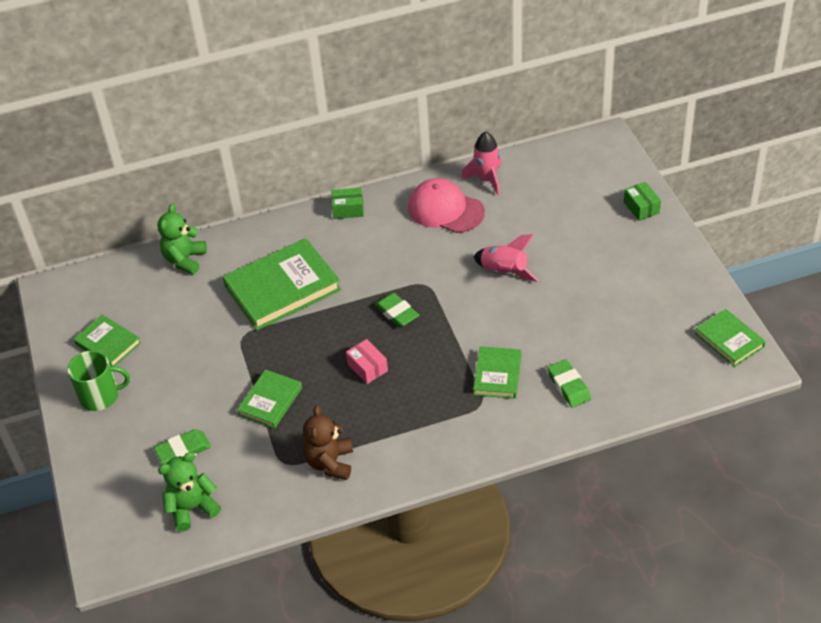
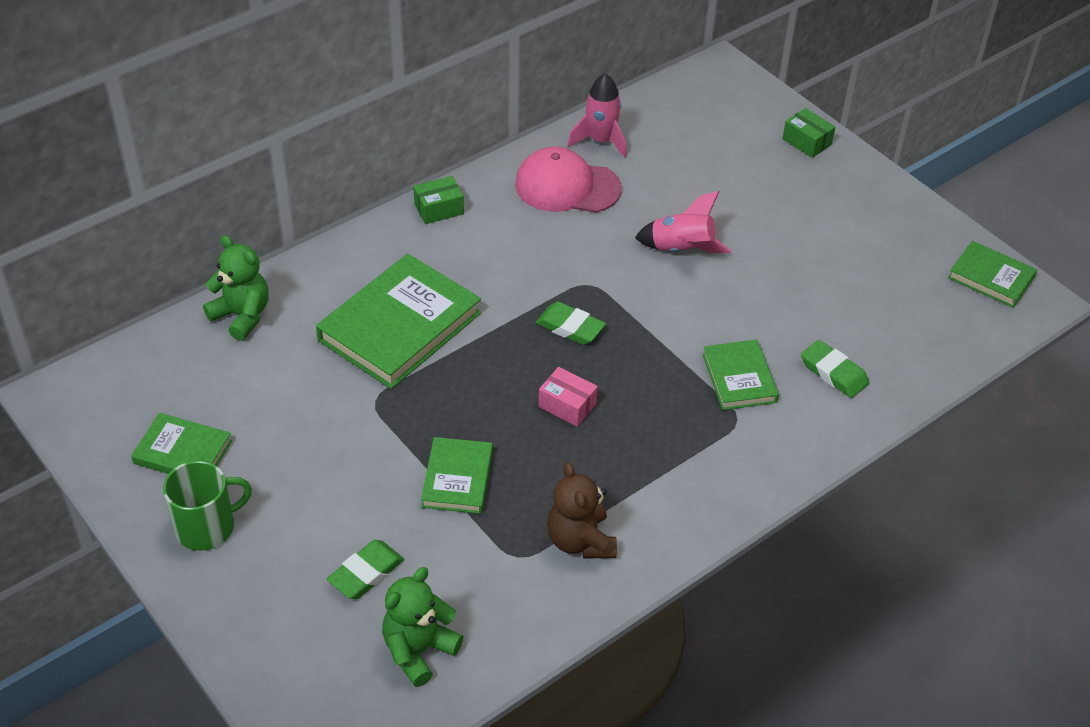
camera: 25 degrees left, 0 degrees up
green teddy bear [157,204,207,274] -> green teddy bear turned 135 degrees clockwise [203,235,269,341]

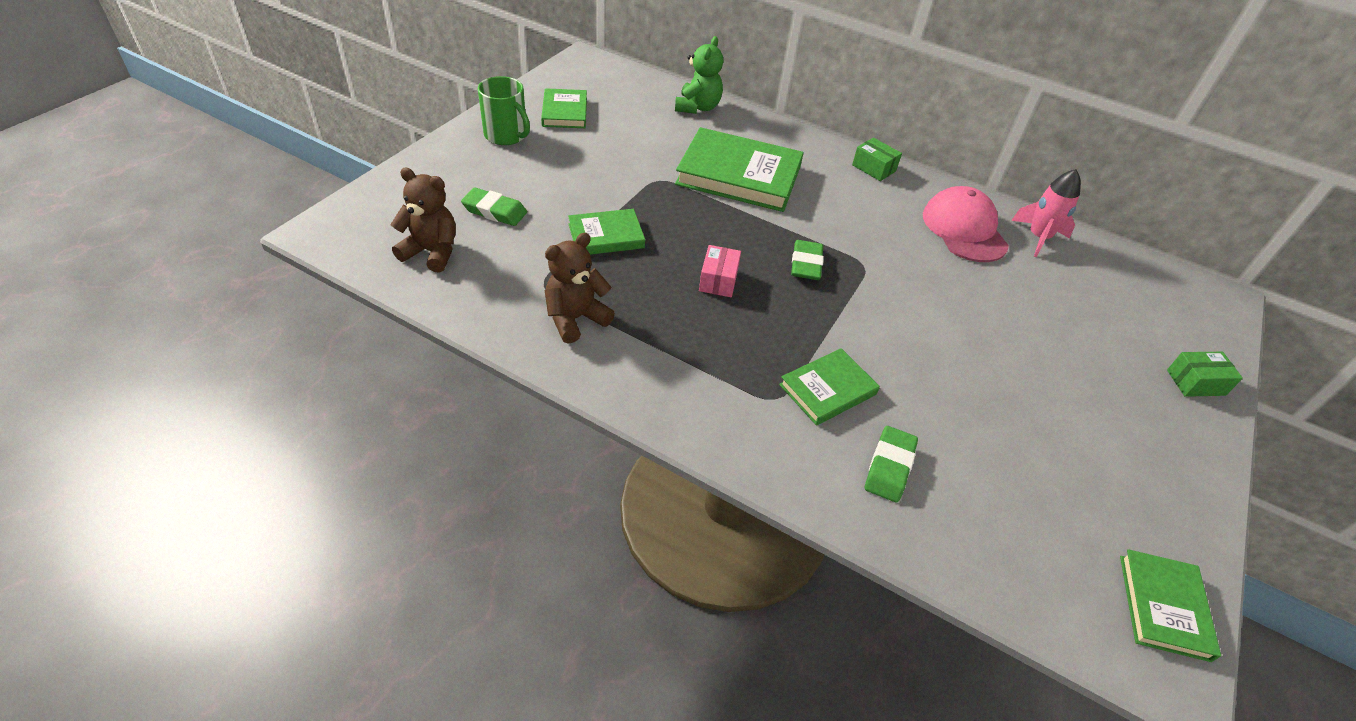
camera: 65 degrees right, 0 degrees up
green teddy bear [382,567,463,687] -> brown teddy bear [390,168,456,273]
pink rocket [635,191,731,253] -> none
green box [782,108,835,158] -> green box turned 60 degrees clockwise [1167,352,1243,397]

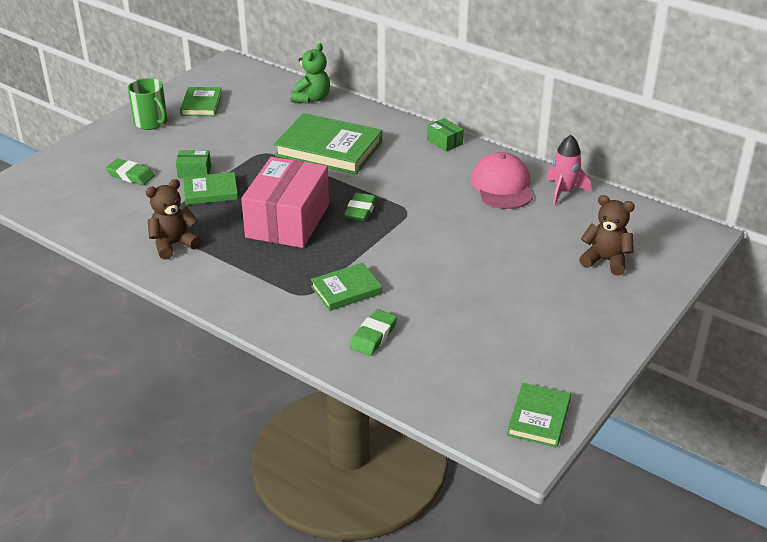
camera: 10 degrees right, 10 degrees down
brown teddy bear [390,168,456,273] -> brown teddy bear moved to [579,195,635,276]
pink box [699,245,741,297] -> pink box [241,157,329,248], size x2.42
green box [1167,352,1243,397] -> green box moved to [176,150,211,178]

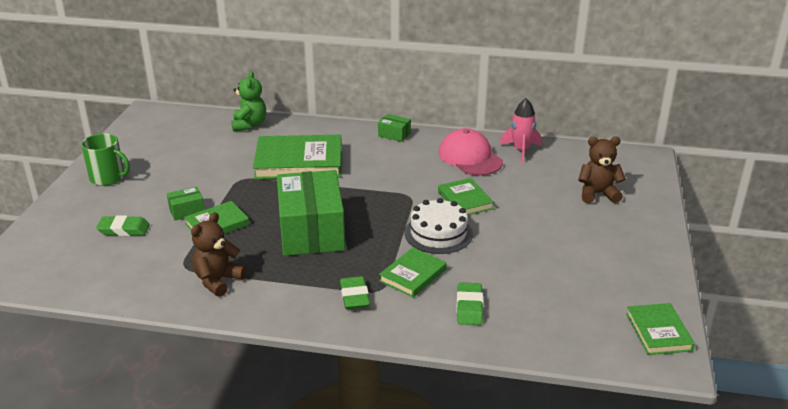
camera: 25 degrees left, 5 degrees down
green book [180,87,222,116] -> green book moved to [438,178,494,215]
pink box [241,157,329,248] -> green box [277,170,345,256]
green eraser [344,193,377,221] -> green eraser moved to [340,276,370,309]
none -> white cake [405,198,473,254]

